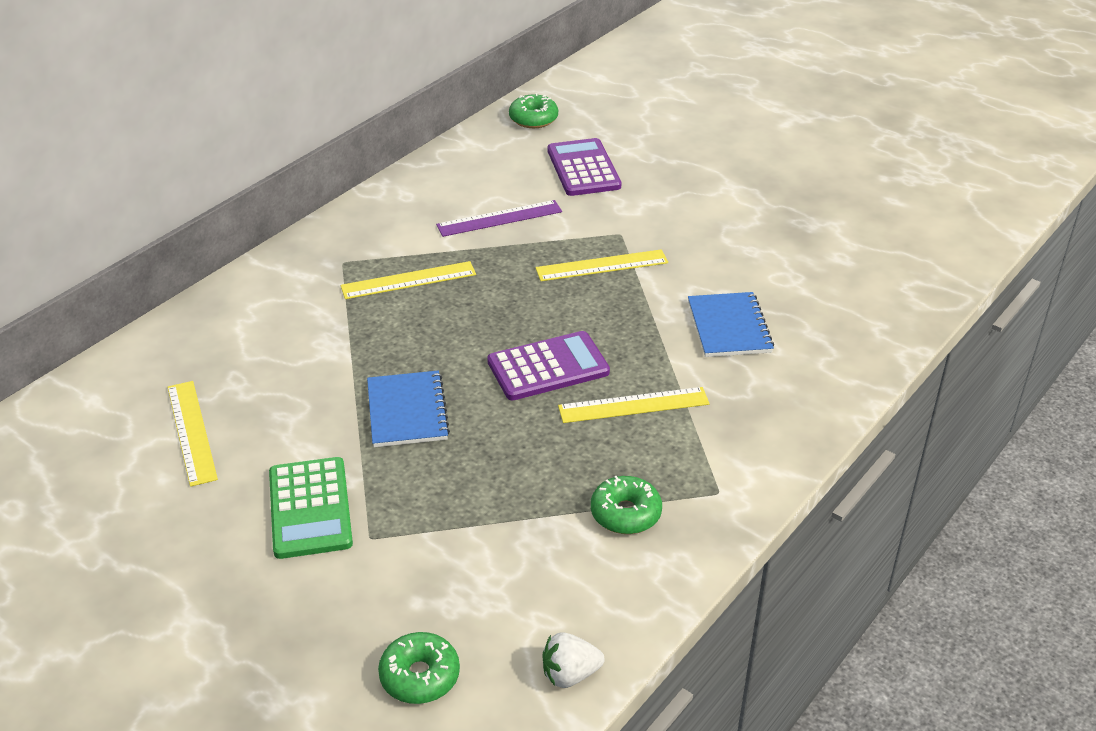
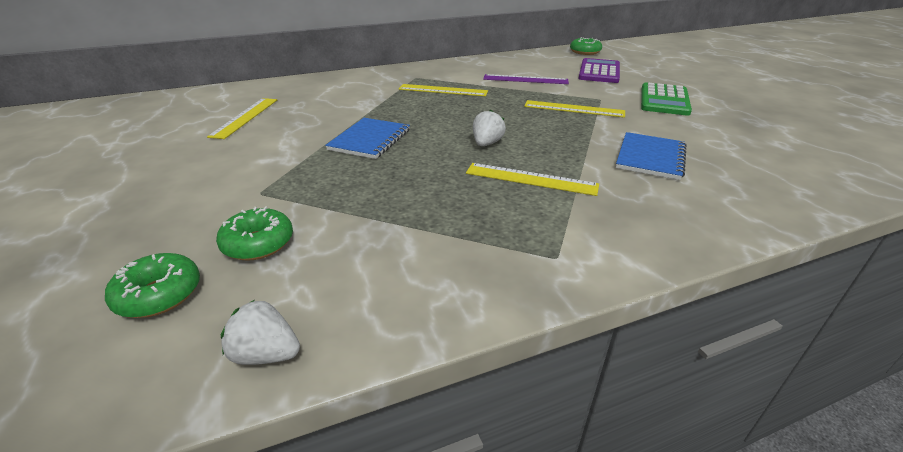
camera: 30 degrees right, 5 degrees down
green calculator [269,457,353,559] -> green calculator moved to [641,83,692,116]
purple calculator [487,331,610,401] -> white strawberry [473,110,506,146]
green donut [591,476,662,534] -> green donut moved to [216,206,293,261]

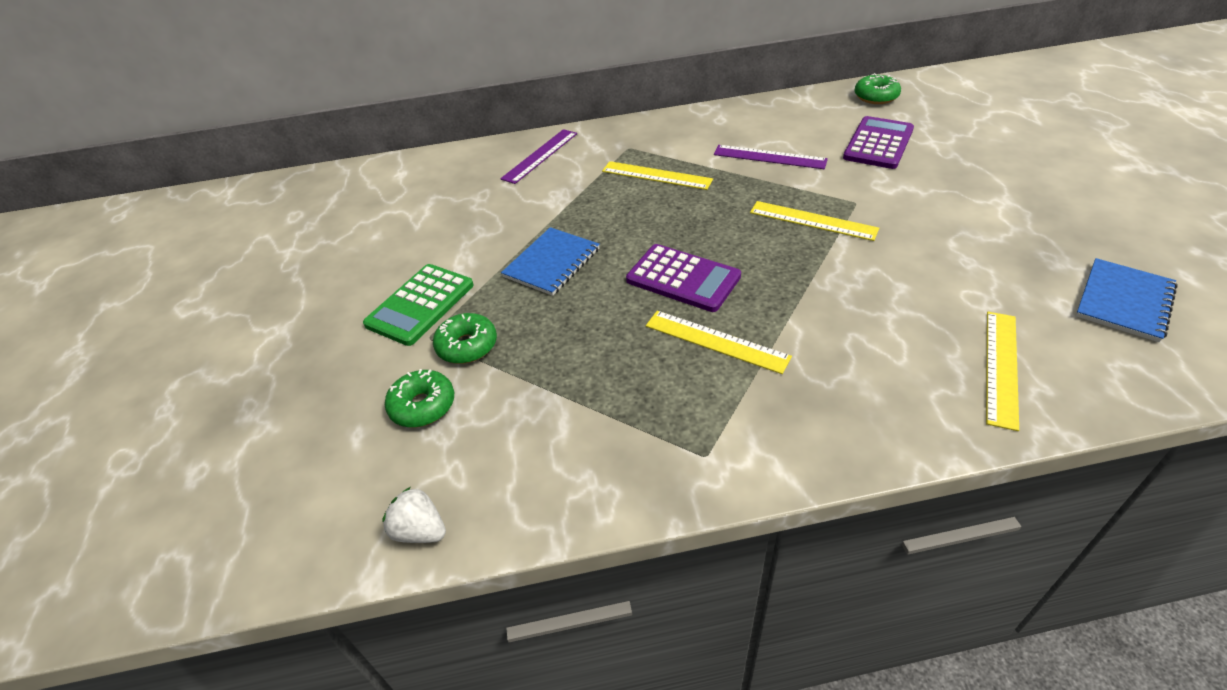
camera: 15 degrees right, 10 degrees up
green donut [105,253,200,318] -> green donut moved to [433,313,497,364]
yellow ruler [207,98,277,139] -> yellow ruler moved to [986,312,1019,431]
white strawberry [473,110,506,146] -> purple calculator [626,244,741,312]
blue notebook [616,132,687,180] -> blue notebook moved to [1076,258,1178,342]
green calculator [641,83,692,116] -> green calculator moved to [363,264,474,346]
none -> purple ruler [500,129,577,184]

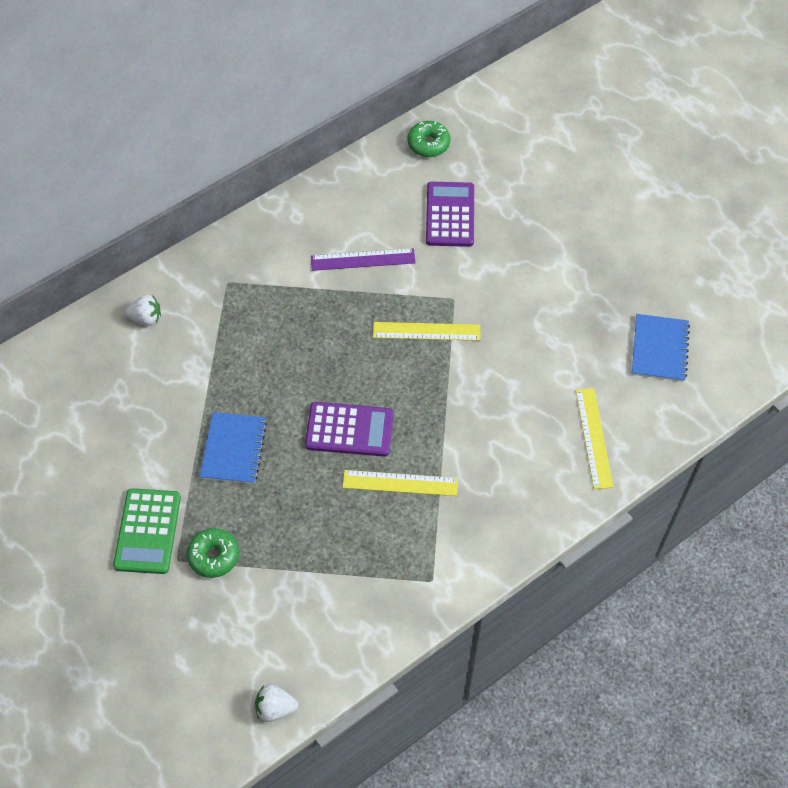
camera: 30 degrees left, 15 degrees up
green donut [385,369,454,427] -> none
purple ruler [500,129,577,184] -> white strawberry [124,295,161,326]
yellow ruler [602,161,713,190] -> none

